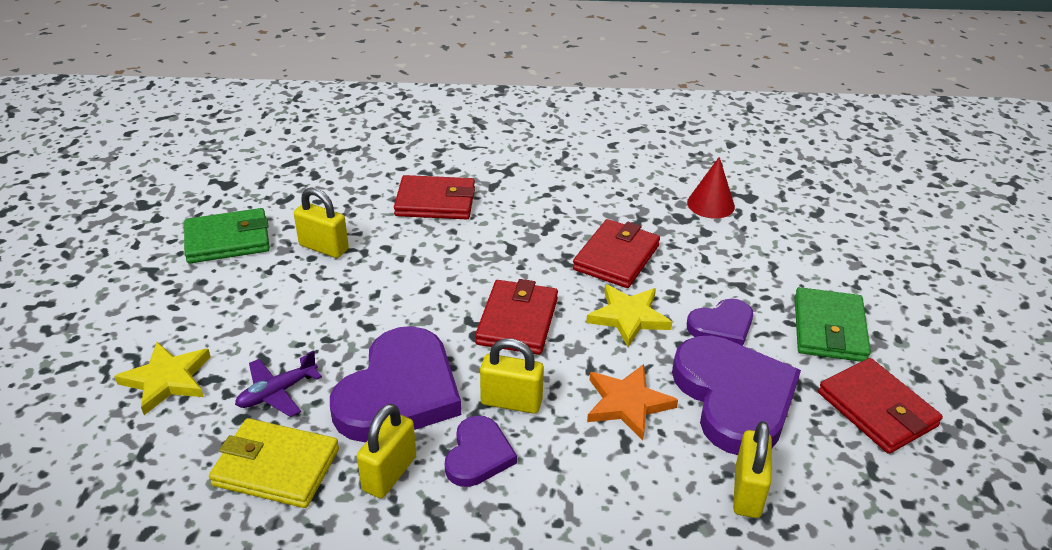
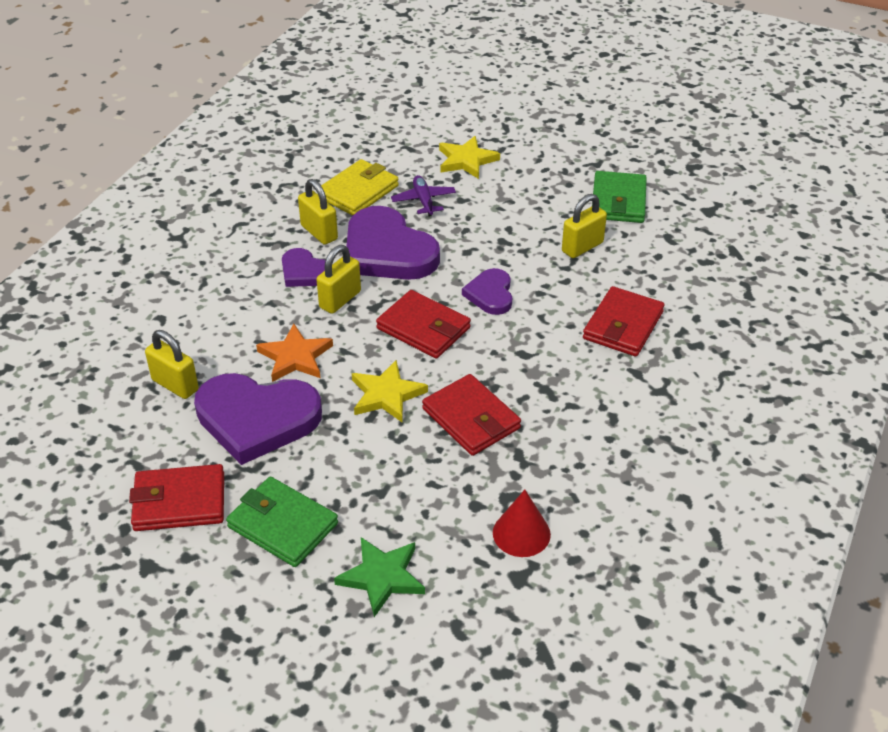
camera: 115 degrees right, 5 degrees up
purple heart [687,298,753,346] -> purple heart moved to [462,268,512,315]
none -> green star [334,537,425,617]

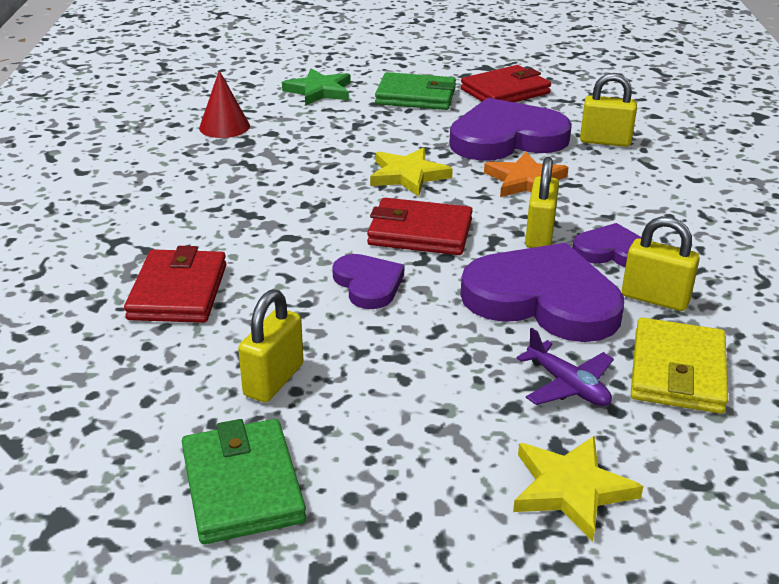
camera: 155 degrees right, 10 degrees down
red wallet [422,374,521,456] -> none

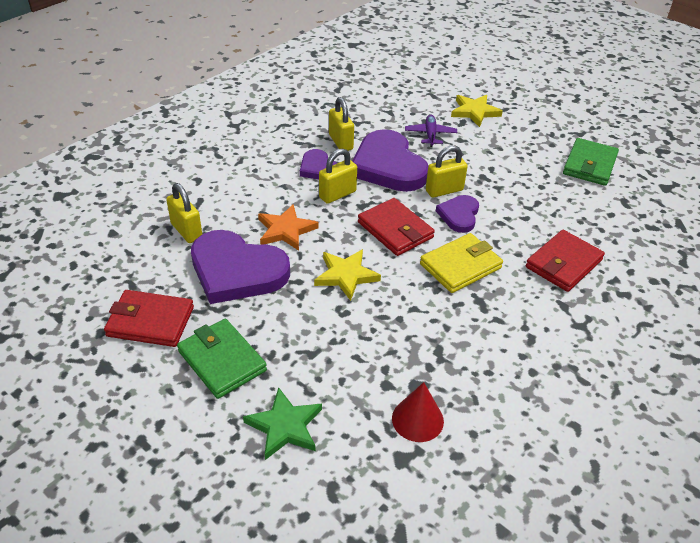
camera: 140 degrees left, 10 degrees up
yellow padlock [238,289,304,402] -> yellow padlock moved to [426,146,468,198]
yellow wallet [631,318,728,414] -> yellow wallet moved to [420,233,503,293]

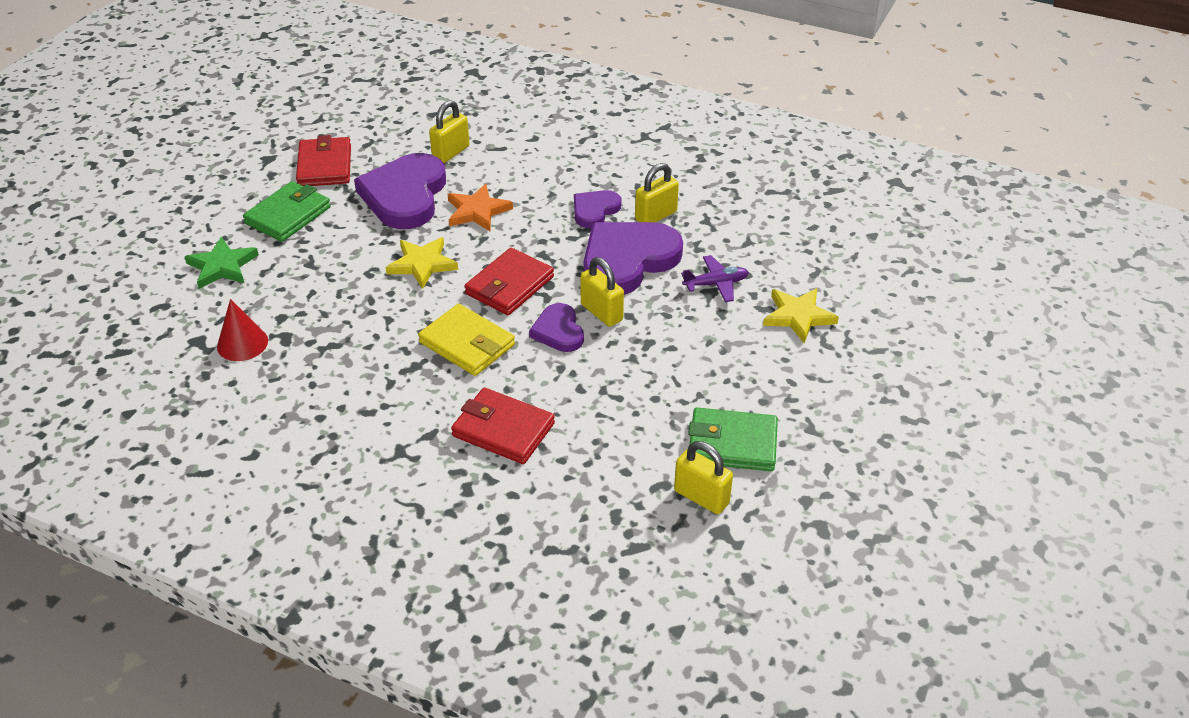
camera: 75 degrees right, 0 degrees up
yellow padlock [319,148,357,204] -> yellow padlock moved to [674,441,733,514]
purple heart [436,195,479,233] -> purple heart turned 105 degrees counterclockwise [529,303,584,352]

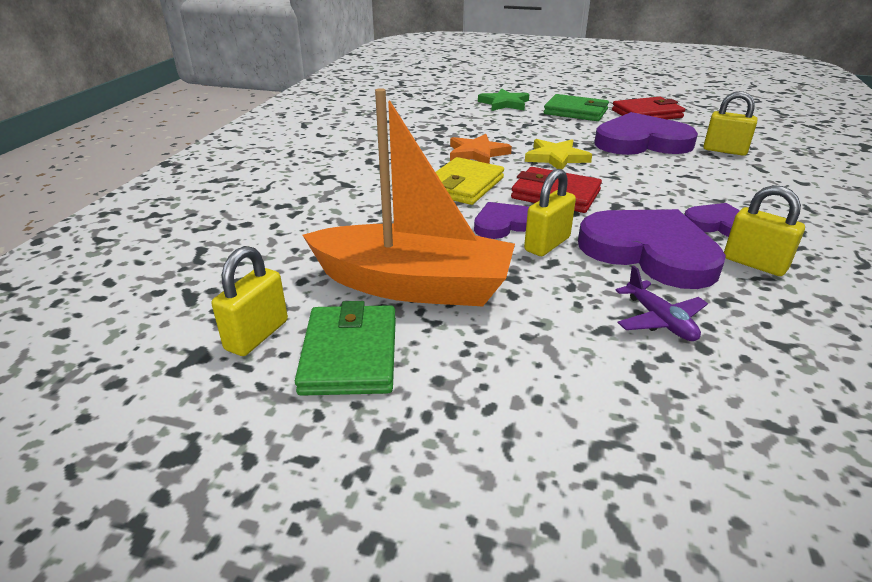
camera: 80 degrees right, 10 degrees down
red cone [217,299,268,361] -> none
orange star [447,184,513,231] -> orange star moved to [450,134,512,164]
red wallet [451,388,555,464] -> none
yellow star [763,288,839,343] -> none
none -> orange boat [302,88,515,306]

